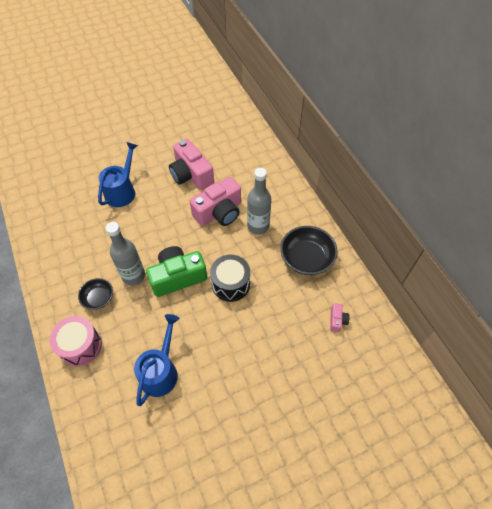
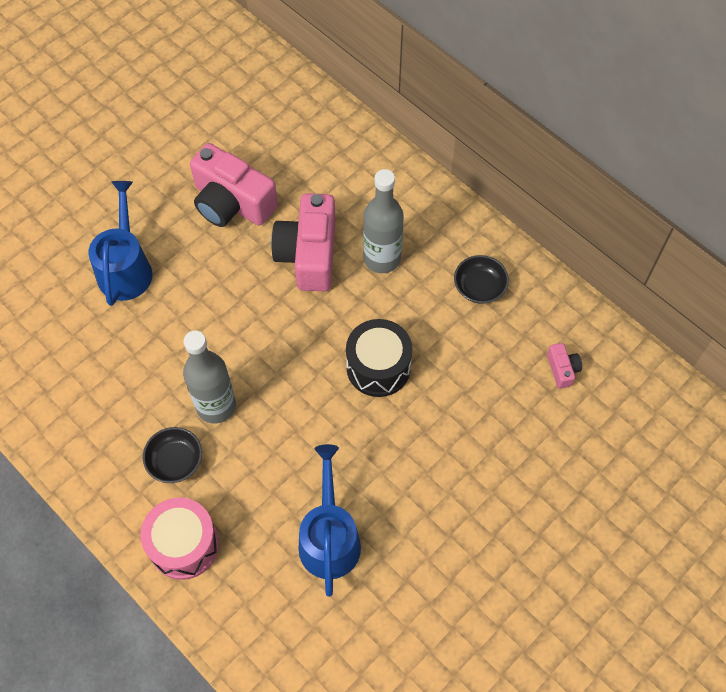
camera: 20 degrees left, 5 degrees up
green camera [146,246,207,297] -> none
pink camera [190,177,241,226] -> pink camera turned 150 degrees clockwise [271,193,336,291]
black bowl [280,226,338,275] -> black bowl [454,255,509,304], size x0.59

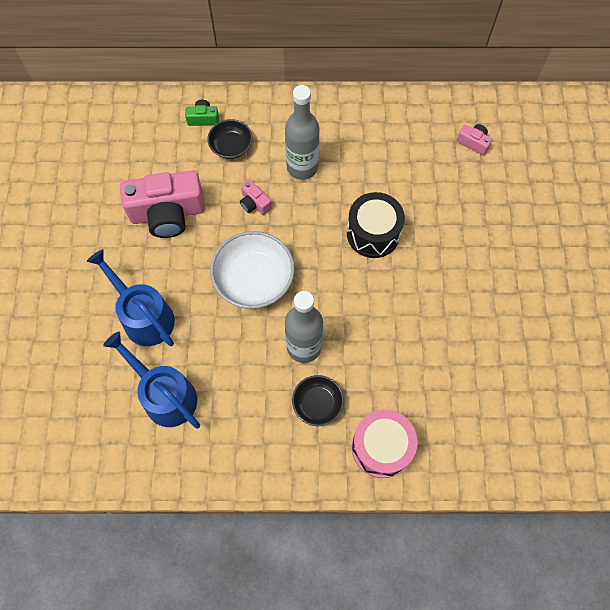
camera: 45 degrees left, 5 degrees up
pink camera [271,193,336,291] -> pink camera [240,180,272,215], size x0.44
blue watering can [299,444,361,597] -> blue watering can moved to [103,332,200,429]
black bowl [454,255,509,304] -> black bowl moved to [207,119,253,159]
none -> green camera [185,100,219,126]
none -> white bowl [210,231,295,309]

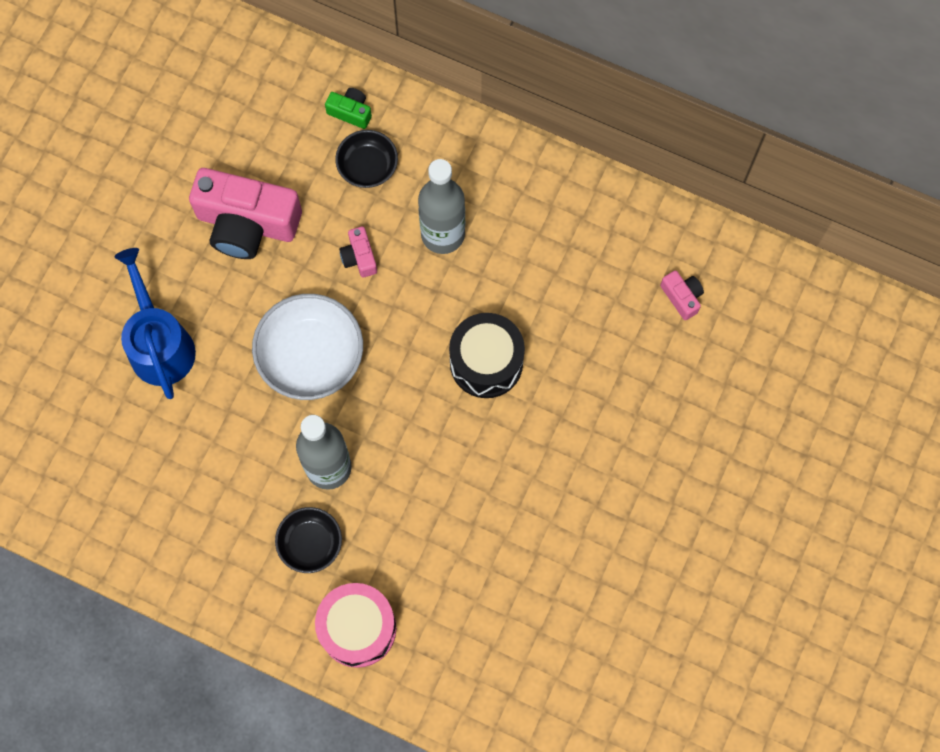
camera: 25 degrees right, 5 degrees up
blue watering can [103,332,200,429] -> none

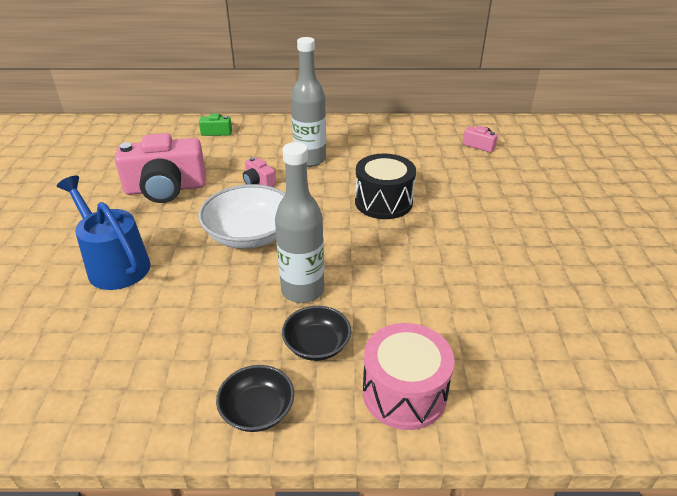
camera: 25 degrees left, 35 degrees down
black bowl [335,130,398,188] -> black bowl moved to [216,365,294,432]

